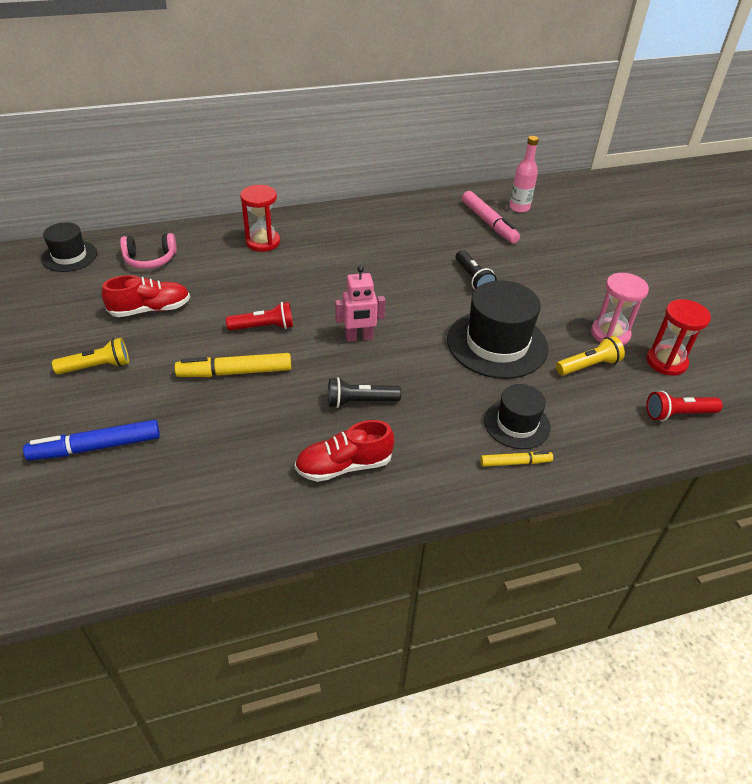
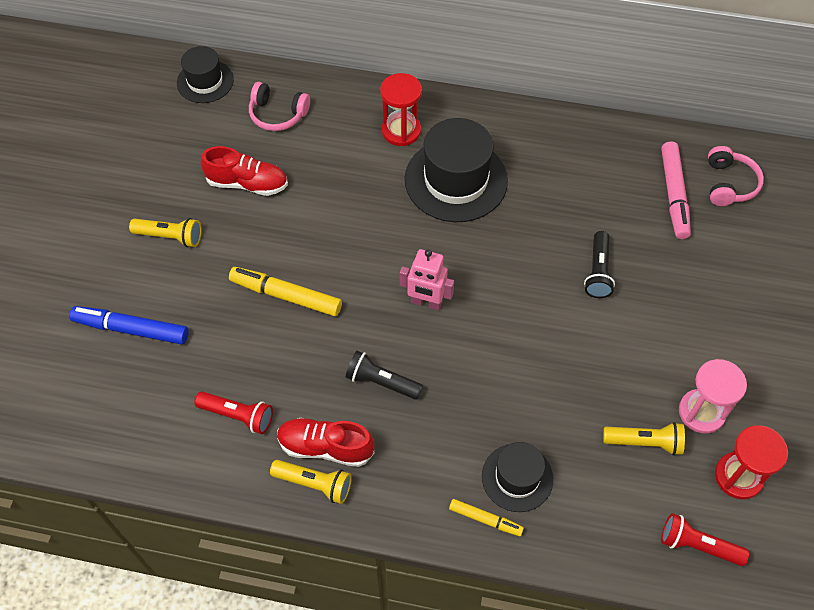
camera: 30 degrees right, 15 degrees up
red flashlight [226,302,293,331] -> red flashlight moved to [194,391,273,434]
black hat [447,280,548,379] -> black hat moved to [405,118,508,222]
pink bottle [509,136,539,213] -> pink headphones [708,146,764,206]
none -> yellow flashlight [270,460,352,504]

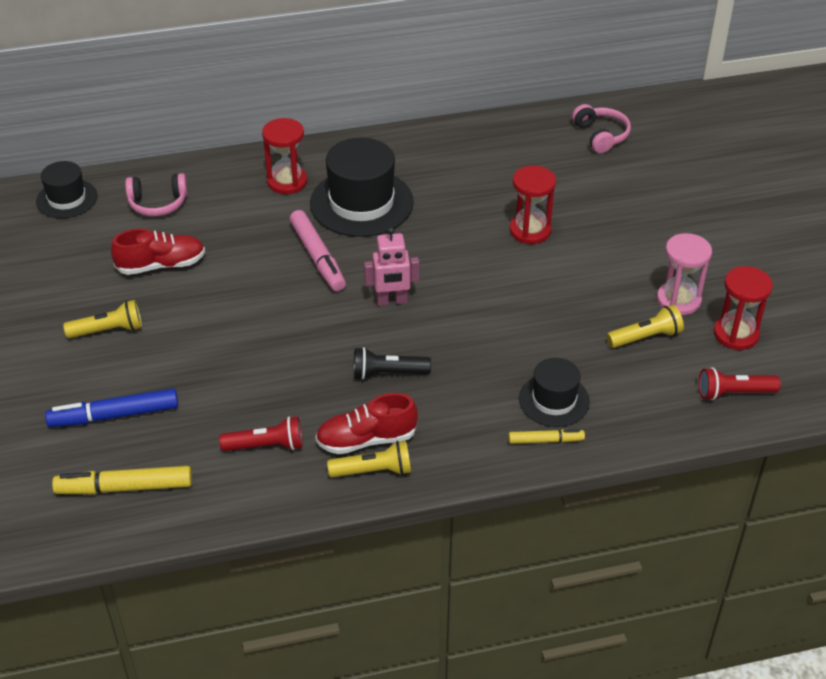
camera: 25 degrees left, 15 degrees down
yellow marker [229,267,342,316] -> yellow marker moved to [52,466,192,494]
black flashlight [584,231,615,298] -> red hourglass [509,166,556,244]
pink marker [661,141,691,239] -> pink marker moved to [290,210,346,291]

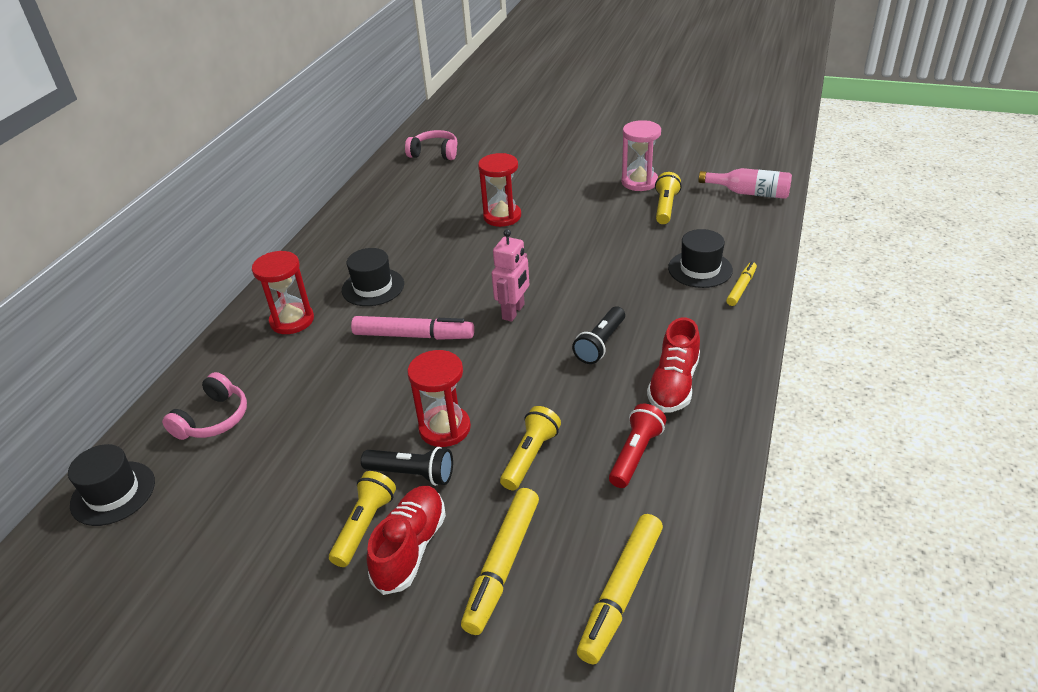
camera: 55 degrees left, 5 degrees down
blue marker [45,388,178,427] -> yellow marker [461,488,539,635]
red shoe [111,229,205,275] -> red shoe moved to [367,486,446,595]
black hat [310,138,414,237] -> black hat [342,248,404,306], size x0.59
yellow flashlight [327,441,411,478] -> yellow flashlight moved to [500,406,561,490]
red flashlight [699,367,781,400] -> pink bottle [698,168,792,199]
red hourglass [713,266,773,350] -> red hourglass moved to [407,350,471,447]
none -> black flashlight [361,447,453,486]

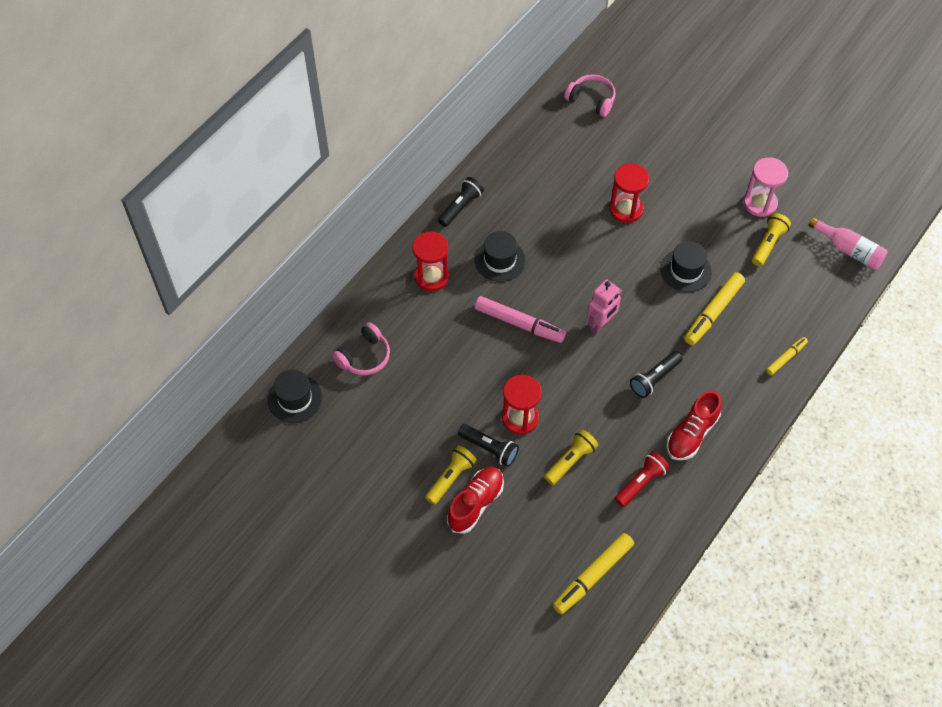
camera: 15 degrees right, 20 degrees up
yellow marker [461,488,539,635] -> yellow marker moved to [684,272,745,345]
black hat [668,229,733,288] -> black hat moved to [660,241,712,292]
none -> black flashlight [438,177,484,227]

